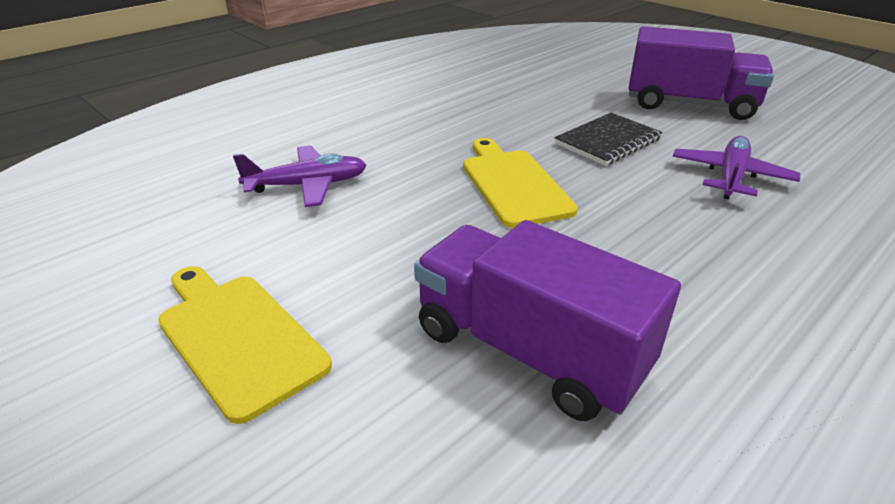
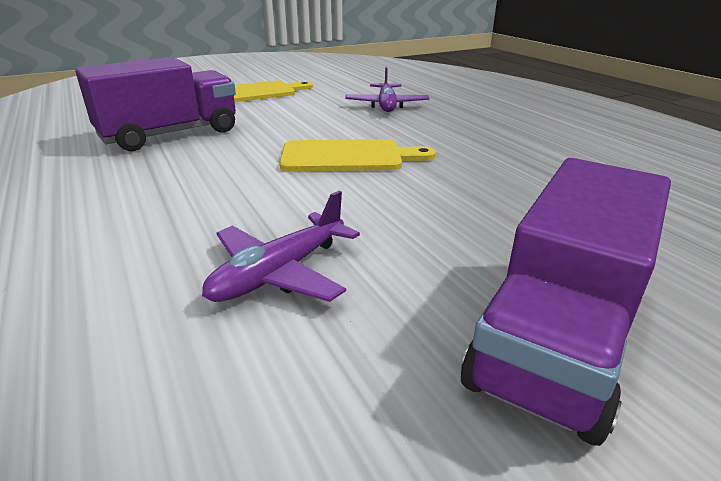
camera: 105 degrees right, 5 degrees down
black notebook [554,113,663,166] -> none
purple plane [673,136,800,199] -> purple plane turned 90 degrees clockwise [202,191,360,302]

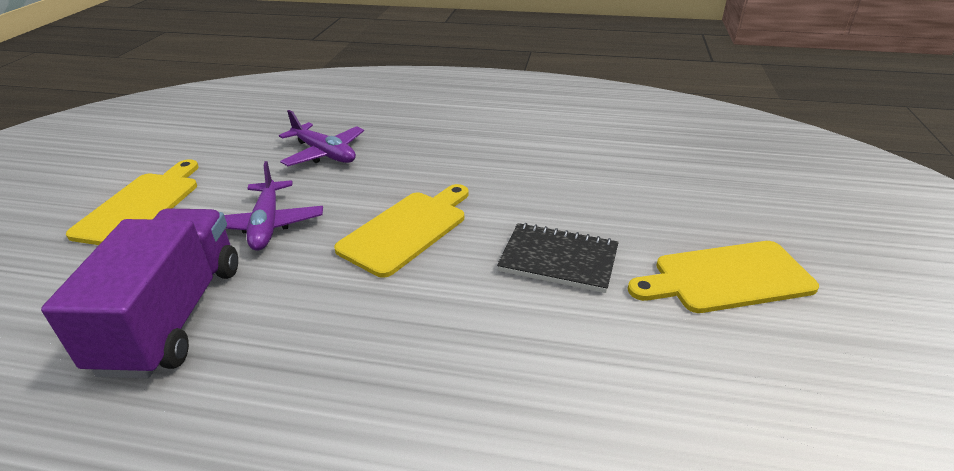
camera: 50 degrees left, 5 degrees up
purple plane [202,191,360,302] -> purple plane moved to [224,161,323,251]
purple truck [461,158,671,446] -> yellow cutting board [628,241,819,313]
none -> black notebook [497,223,619,293]

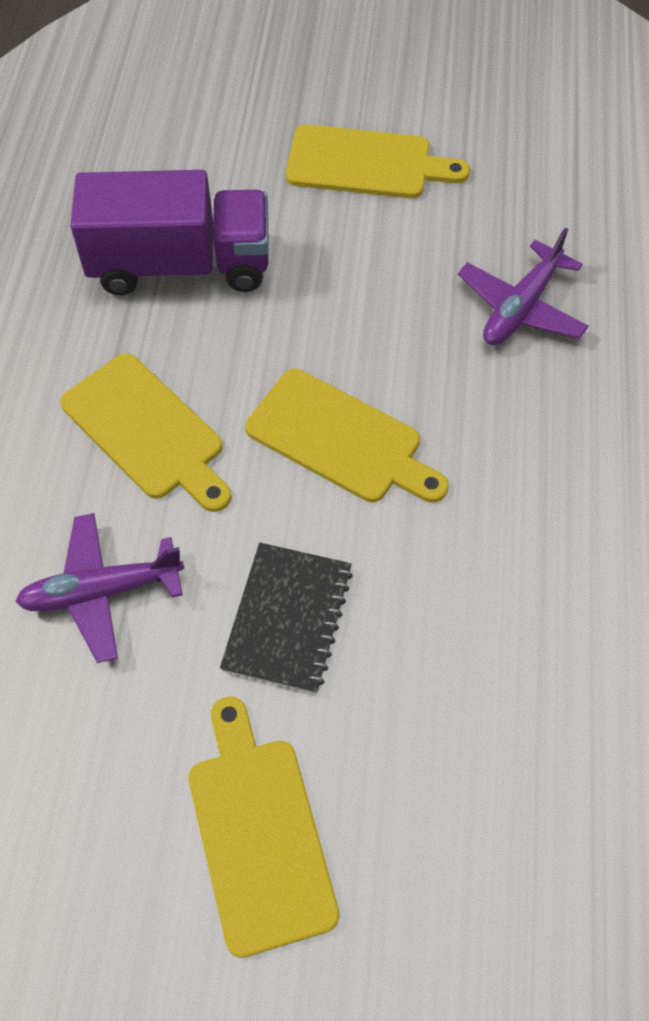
camera: 85 degrees right, 25 degrees up
purple plane [224,161,323,251] -> purple plane moved to [15,513,184,663]
none -> yellow cutting board [60,353,232,512]

